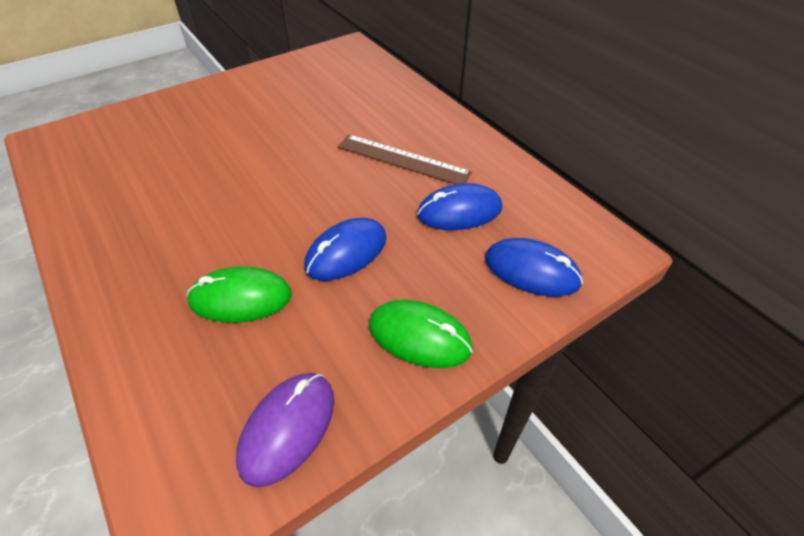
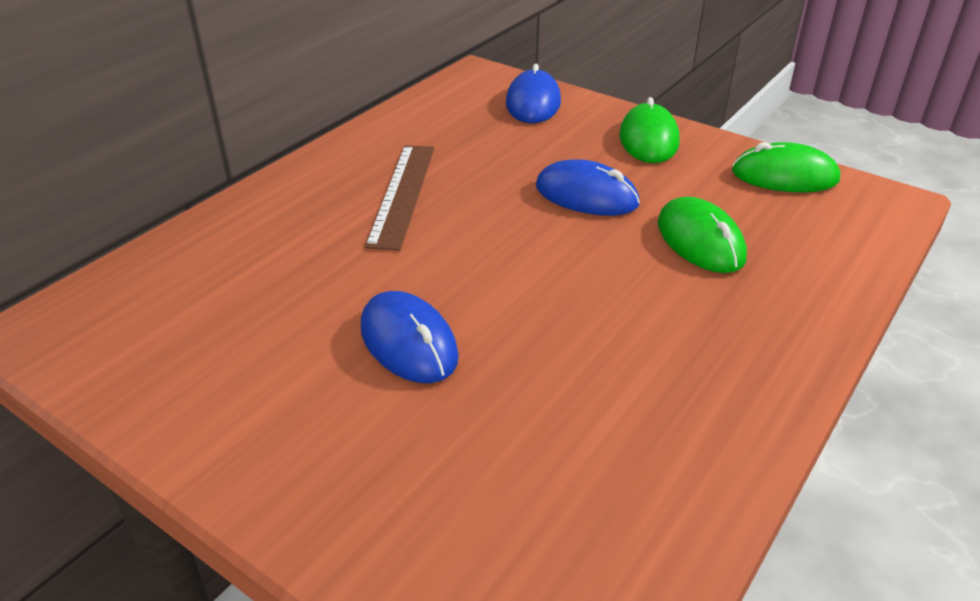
camera: 110 degrees left, 10 degrees down
purple mouse [236,373,334,487] -> green mouse [732,142,840,193]
blue mouse [417,183,503,230] -> blue mouse moved to [361,291,459,383]

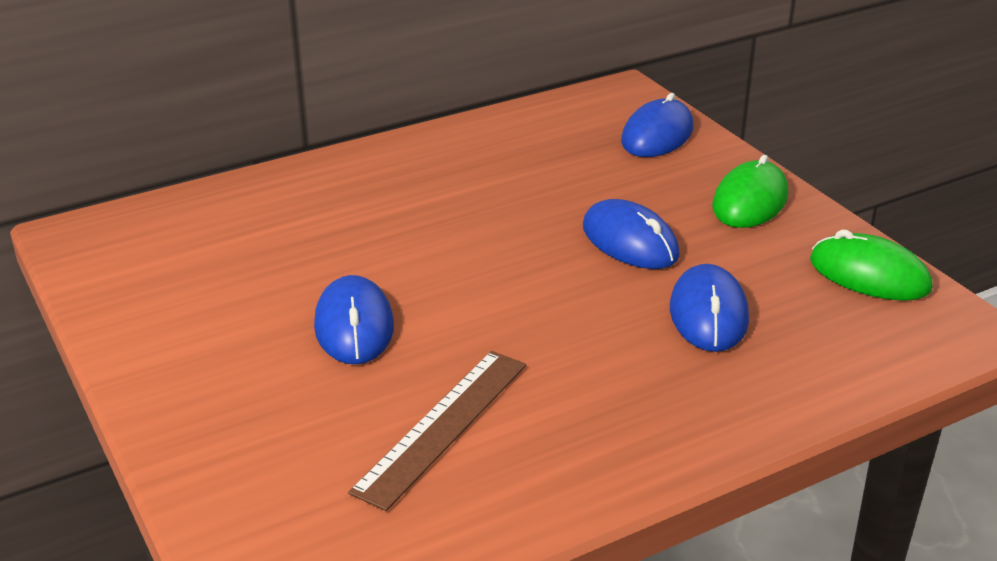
camera: 25 degrees right, 5 degrees down
brown ruler [365,145,434,251] -> brown ruler moved to [348,351,526,511]
green mouse [658,197,747,273] -> blue mouse [670,264,749,352]

